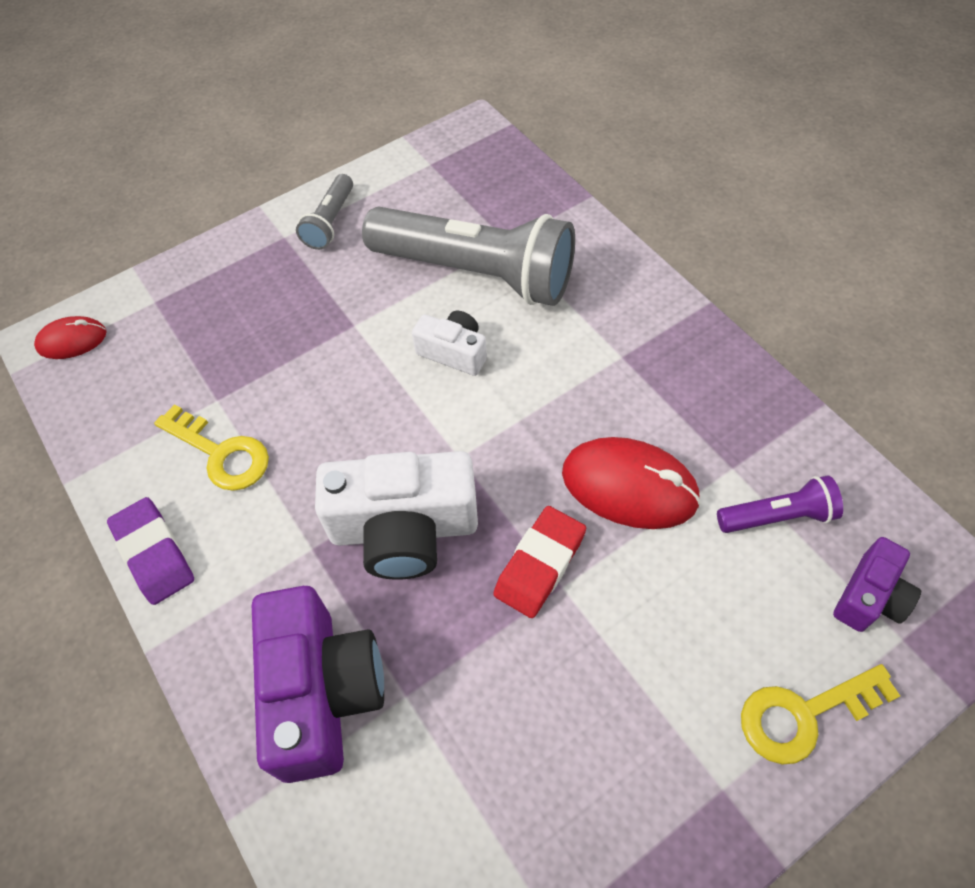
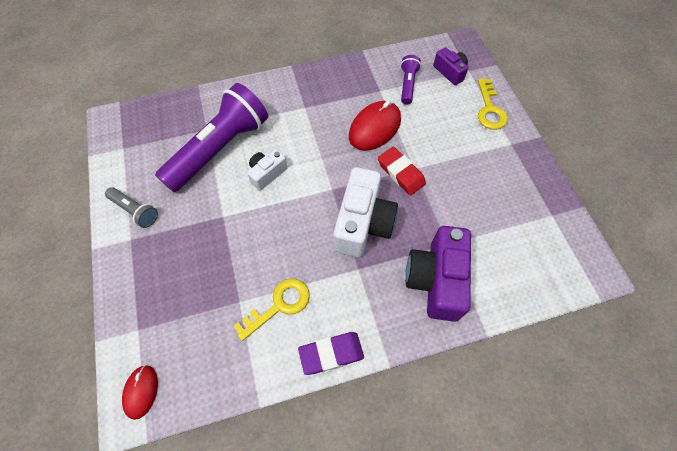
camera: 75 degrees left, 5 degrees up
purple camera [252,586,384,783] -> purple camera turned 90 degrees counterclockwise [405,226,471,322]
grey flashlight [362,206,575,306] -> purple flashlight [155,83,268,192]

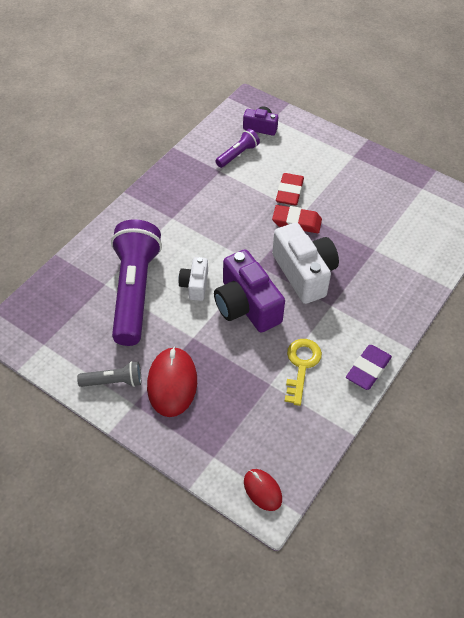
camera: 40 degrees left, 10 degrees down
red mouse [349,100,401,151] -> red mouse moved to [147,346,197,417]
purple flashlight [400,55,421,105] -> purple flashlight turned 75 degrees clockwise [216,129,260,168]
purple camera [405,226,471,322] -> purple camera moved to [214,250,285,332]
yellow key [478,79,508,130] -> none
none -> red eraser [276,173,304,206]

